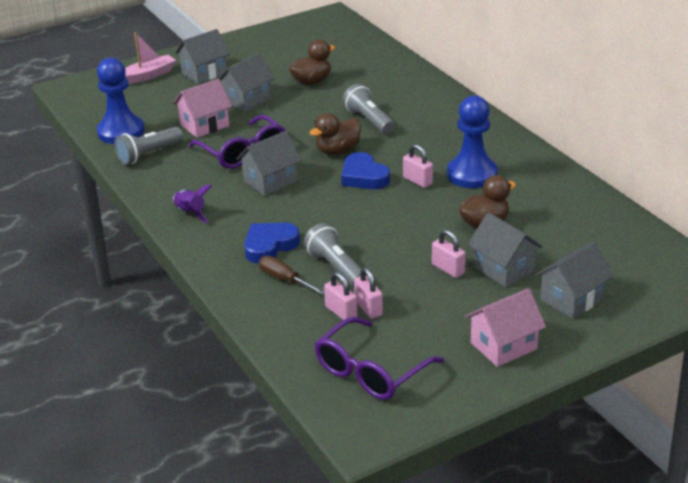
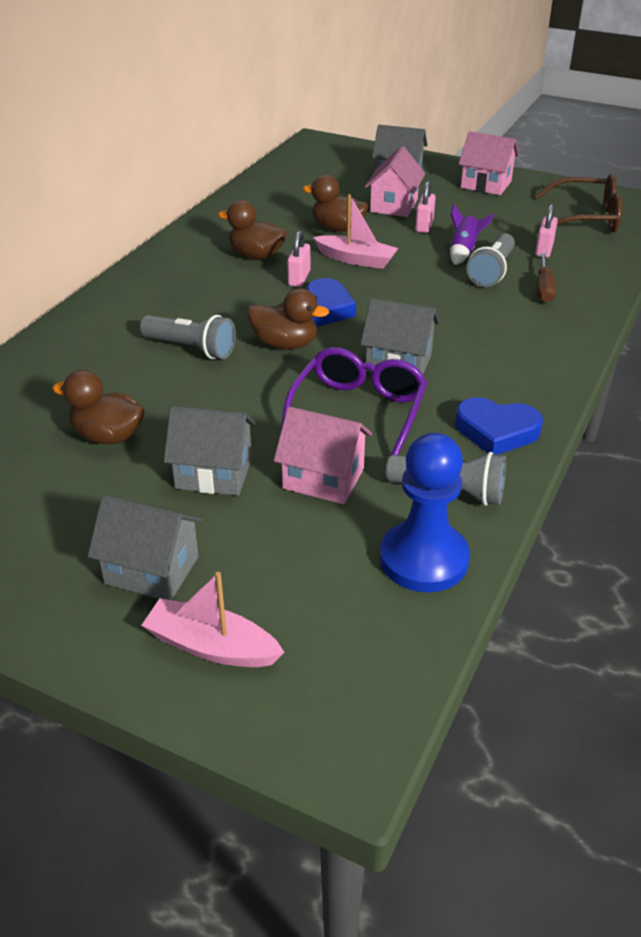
camera: 125 degrees left, 5 degrees up
purple rocket [173,185,212,224] -> purple rocket moved to [450,204,494,265]
blue heart [244,222,300,264] -> blue heart moved to [455,397,543,455]
purple glasses [314,317,444,400] -> brown glasses [535,174,622,233]
grey flashlight [343,84,395,134] -> grey flashlight turned 90 degrees counterclockwise [140,315,236,359]
pink padlock [354,267,383,319] -> none
blue pawn [447,96,498,188] -> brown duck [218,200,287,259]
grey house [468,212,543,287] -> pink house [365,146,425,217]
none -> pink boat [313,194,398,269]

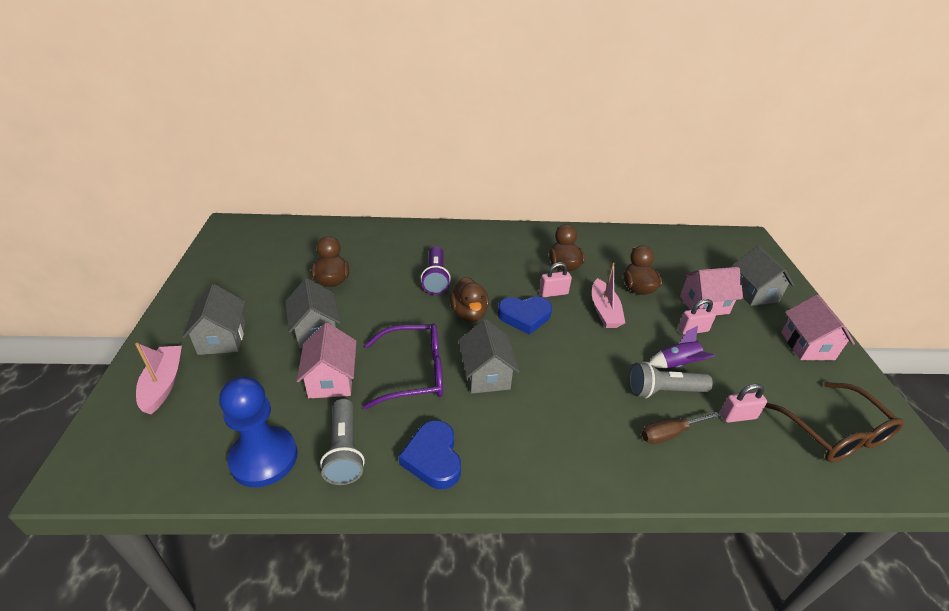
camera: 60 degrees right, 0 degrees up
grey flashlight [140,315,236,359] -> purple flashlight [421,246,451,295]

